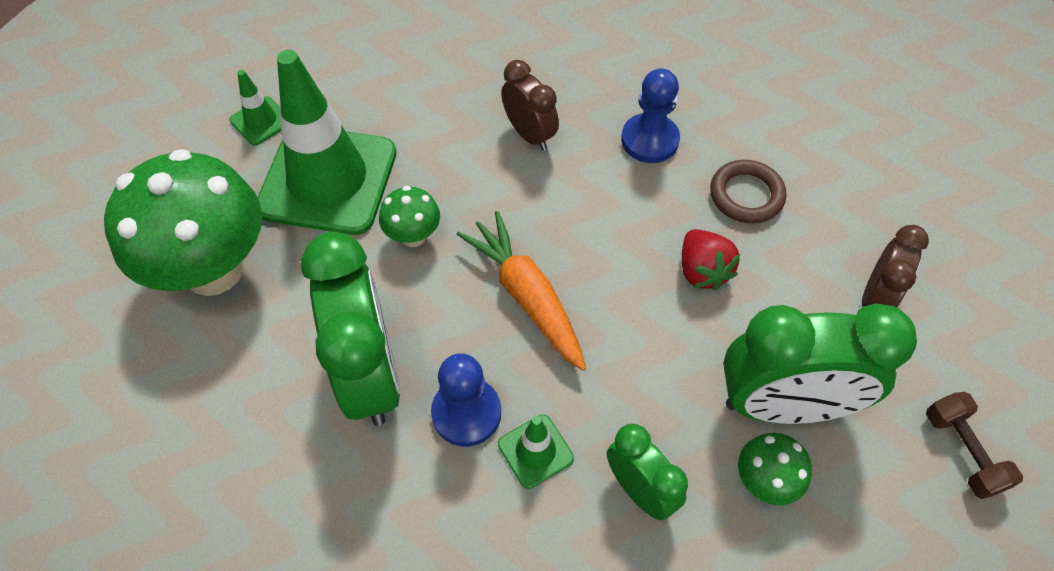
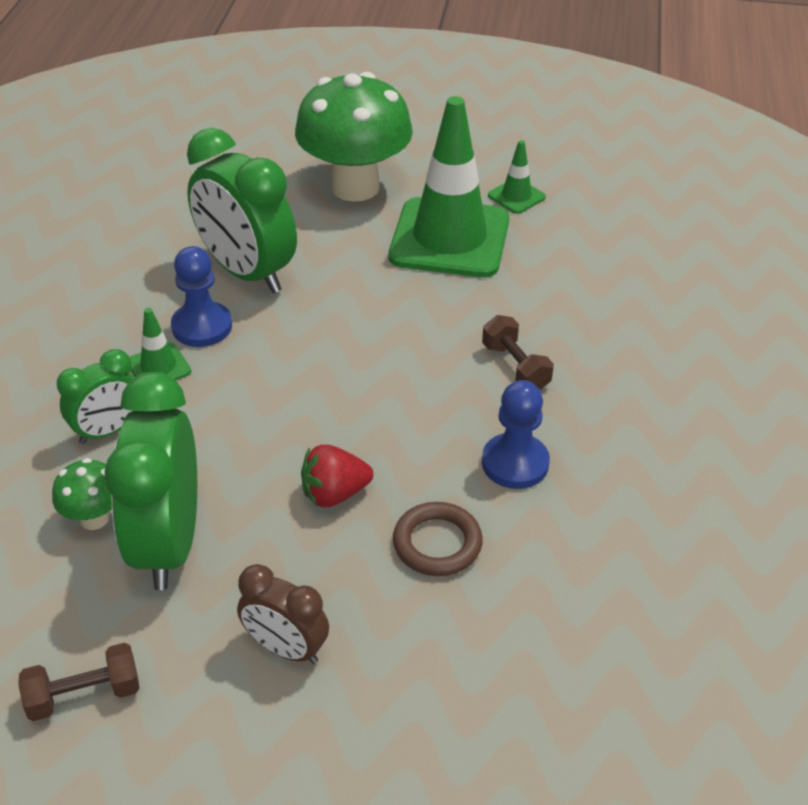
camera: 90 degrees right, 15 degrees down
green clock [301,232,400,426] -> green clock turned 60 degrees clockwise [187,128,297,293]
green mushroom [379,186,440,247] -> none
orange carrot [456,211,586,371] -> none
brown clock [501,60,559,151] -> brown dumbbell [482,315,554,390]

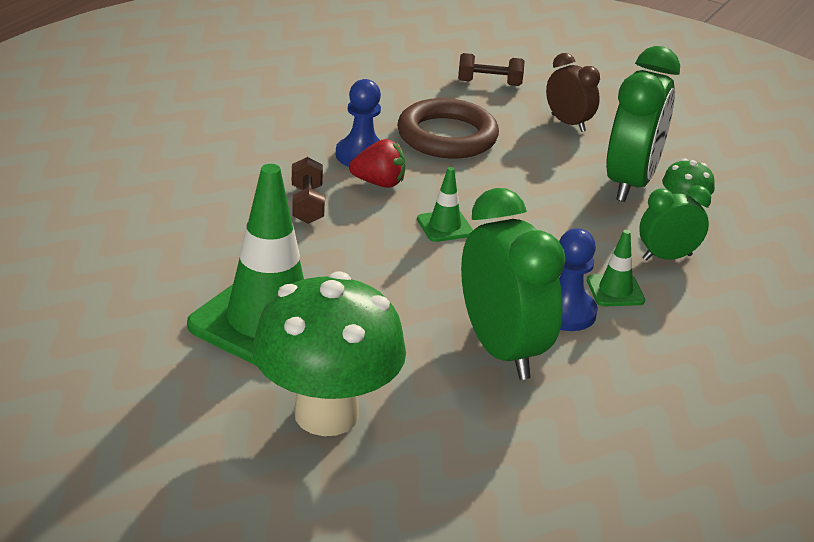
camera: 160 degrees left, 10 degrees down
brown dumbbell [18,643,140,721] -> brown dumbbell moved to [458,53,525,86]
red strawberry [301,445,373,507] -> red strawberry moved to [349,139,406,188]
brown ring [393,502,483,576] -> brown ring [397,98,499,159], size x1.61
green traffic cone [488,140,546,214] -> green traffic cone moved to [417,167,473,242]

